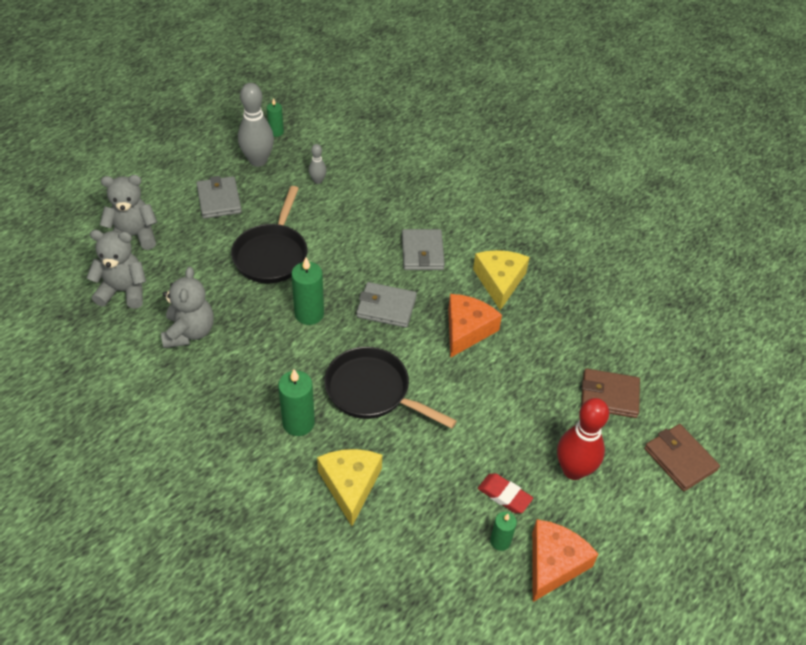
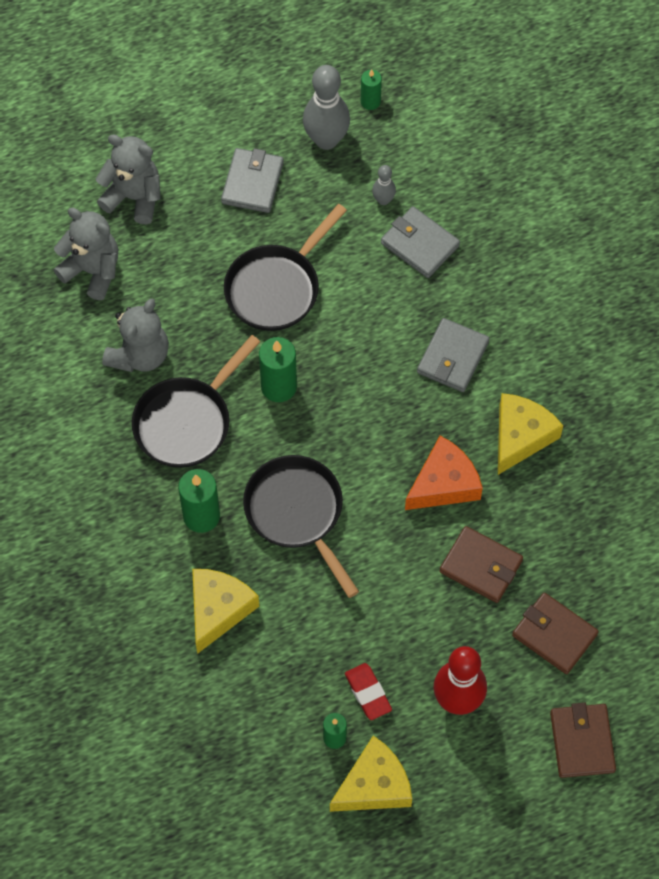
camera: 30 degrees right, 15 degrees up
grey wallet [356,282,417,328] -> grey wallet moved to [381,206,460,278]
orange cheese [532,519,599,602] -> yellow cheese [330,736,412,812]
none -> black pan [132,335,260,468]
none -> brown wallet [440,526,523,603]

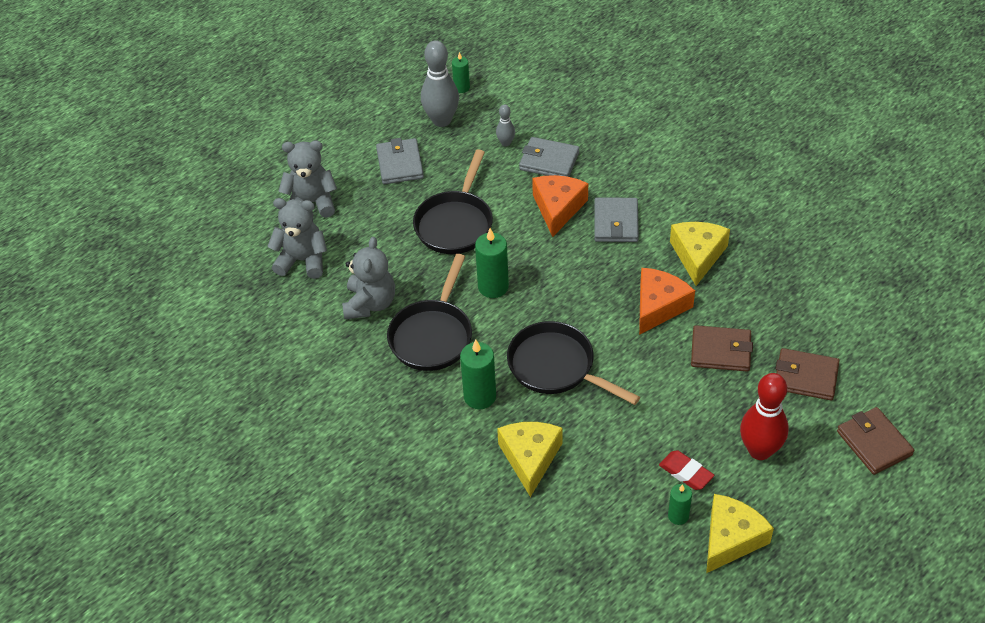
camera: 20 degrees left, 15 degrees down
none -> orange cheese [532,175,588,237]

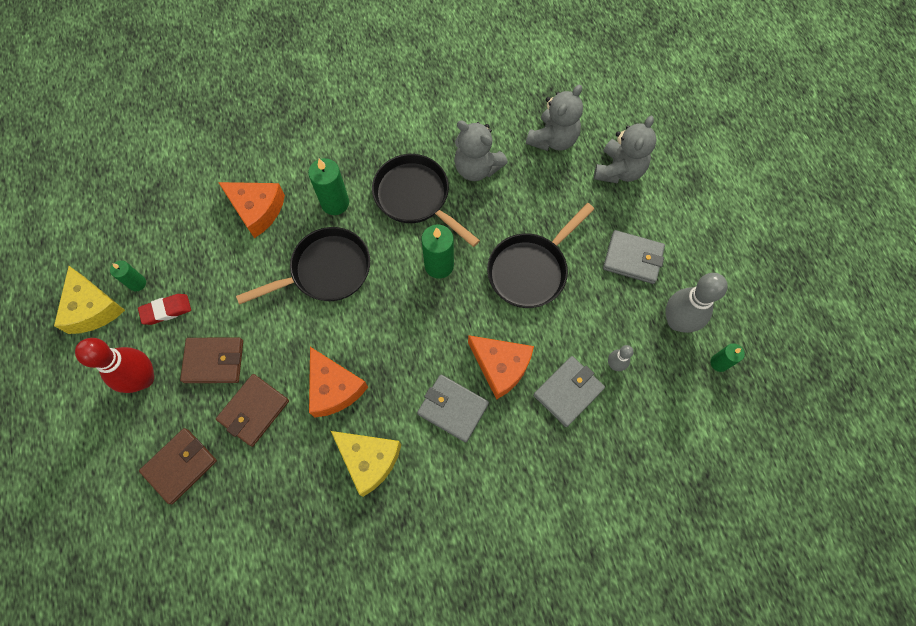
camera: 115 degrees right, 20 degrees up
black pan [413,149,493,254] -> black pan turned 90 degrees counterclockwise [487,203,594,308]
yellow cheese [497,422,563,497] -> orange cheese [218,182,285,238]
brown wallet [837,407,914,475] -> brown wallet moved to [180,337,243,383]

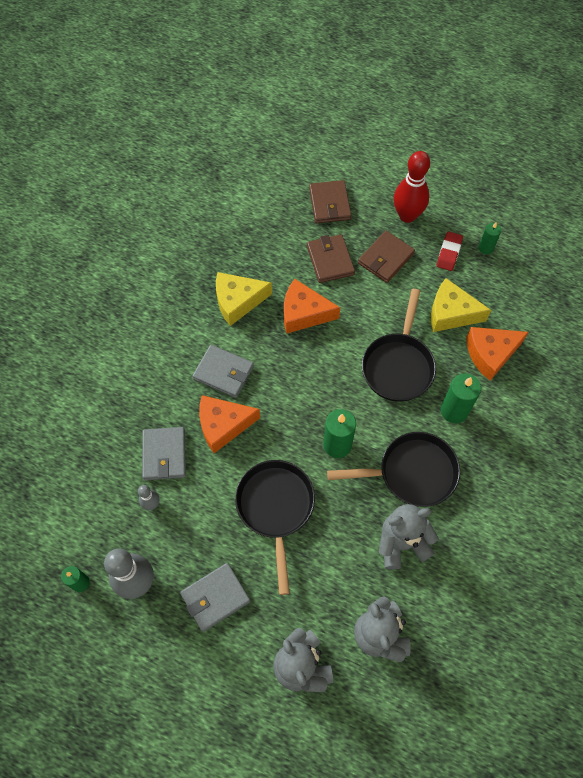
camera: 130 degrees right, 5 degrees down
yellow cheese [54,266,125,334] -> yellow cheese moved to [431,278,491,332]
grey wallet [417,374,489,443] -> grey wallet turned 45 degrees clockwise [192,345,254,398]

